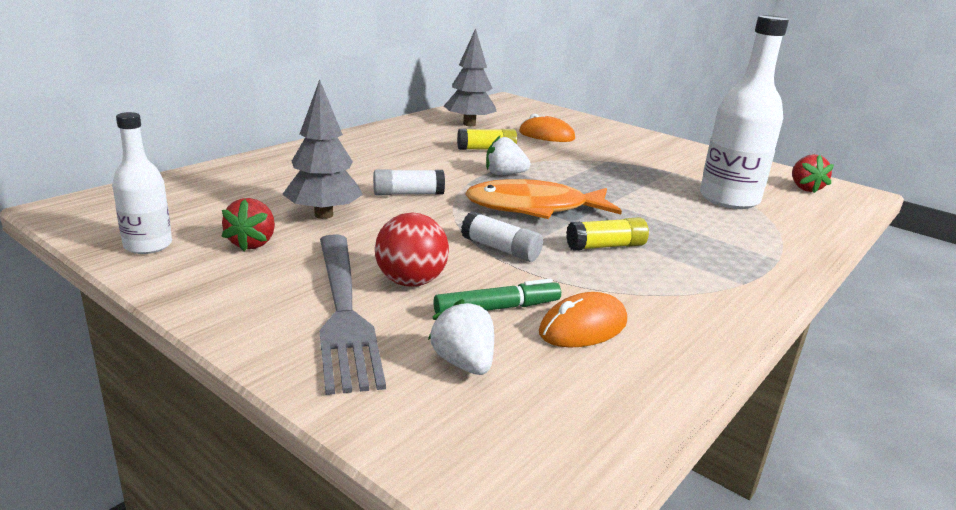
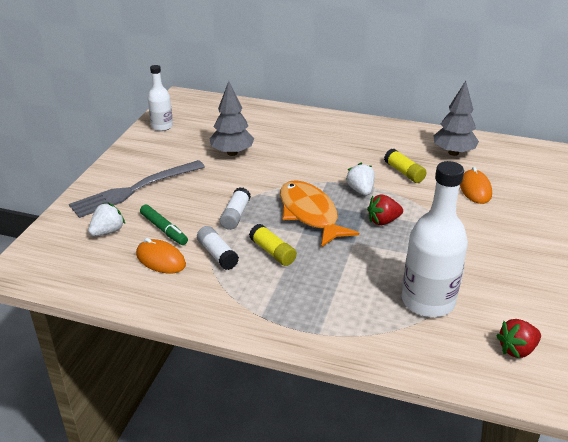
camera: 70 degrees right, 10 degrees up
red strawberry [221,198,275,251] -> red strawberry moved to [367,194,403,225]
white glue stick [373,169,445,195] -> white glue stick moved to [197,226,239,270]
red ball [375,213,449,287] -> none

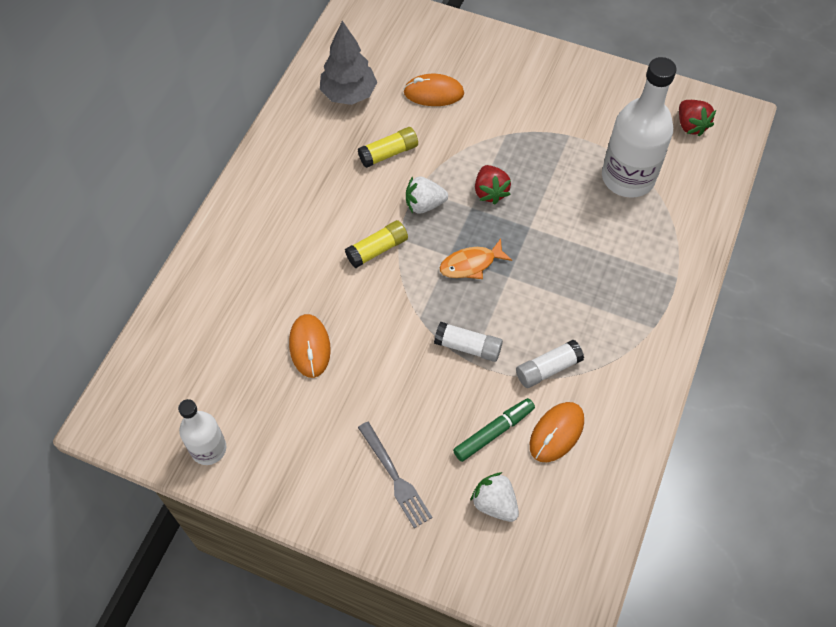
camera: 85 degrees left, 25 degrees up
grey fork [69,160,205,218] -> grey fork [358,422,432,528], size x0.58
grey tree [210,81,254,156] -> orange mouse [289,314,331,378]
yellow glue stick [249,224,297,266] -> yellow glue stick moved to [345,220,408,268]
orange fish [280,180,359,247] -> orange fish [440,239,512,279], size x0.54

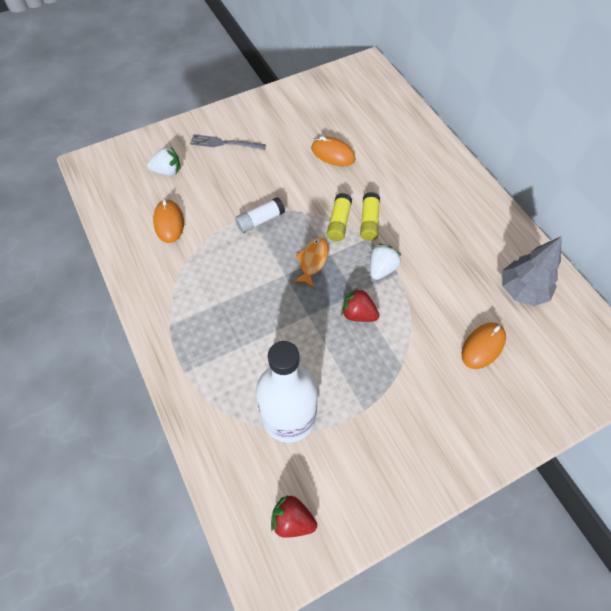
camera: 130 degrees right, 0 degrees up
white bottle [178,399,226,465] -> none
yellow glue stick [358,127,418,168] -> yellow glue stick moved to [327,193,352,241]
green marker [453,398,535,462] -> none
white glue stick [516,340,584,388] -> none

